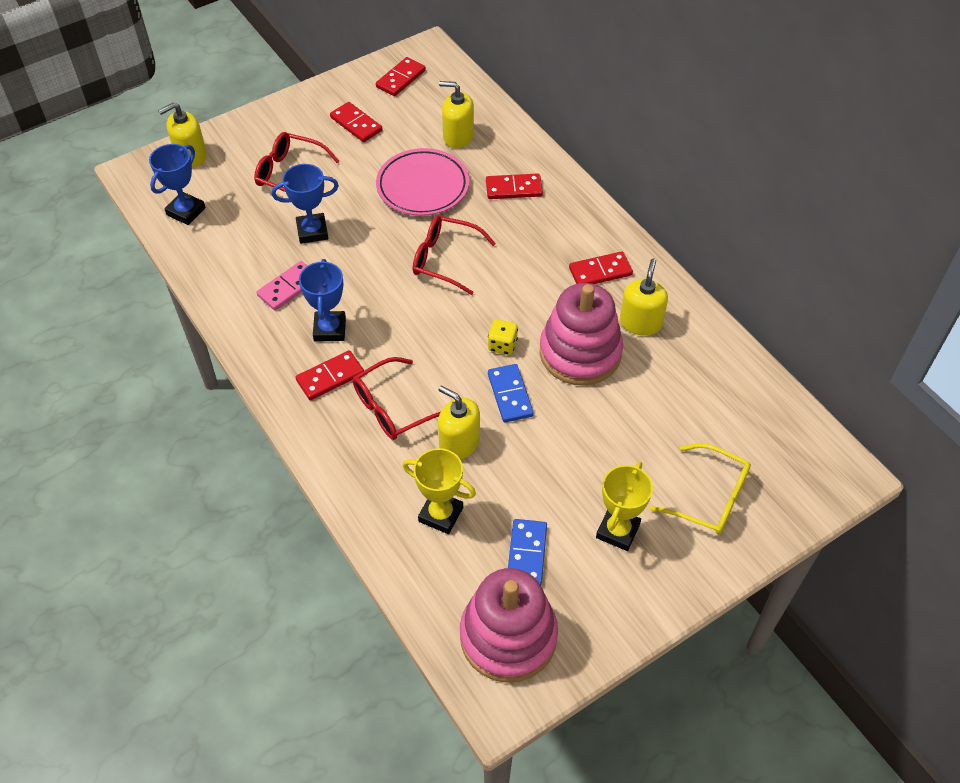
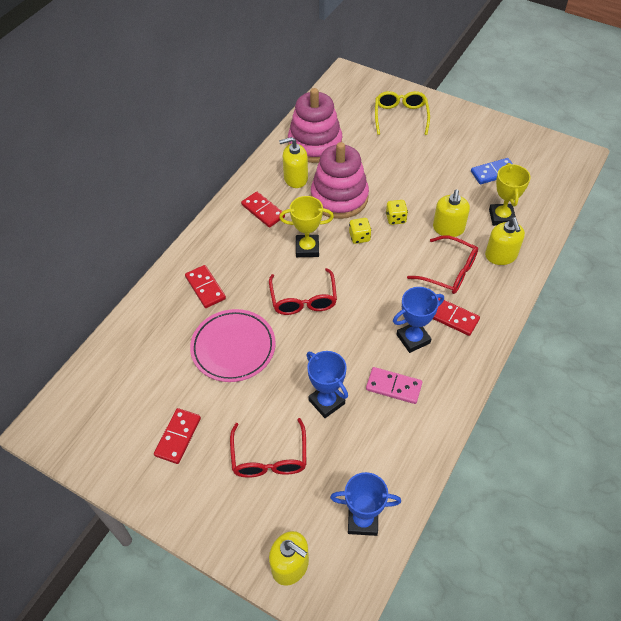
camera: 115 degrees left, 0 degrees up
red domino [376,57,426,96] -> none
yellow soap dispenser [439,81,474,148] -> yellow soap dispenser moved to [485,217,525,265]
pink stacking toy [460,568,558,683] -> pink stacking toy moved to [288,88,342,163]
blue domino [488,364,534,423] -> yellow dice [386,200,408,225]
yellow trophy [596,462,653,551] -> yellow trophy moved to [279,196,334,257]

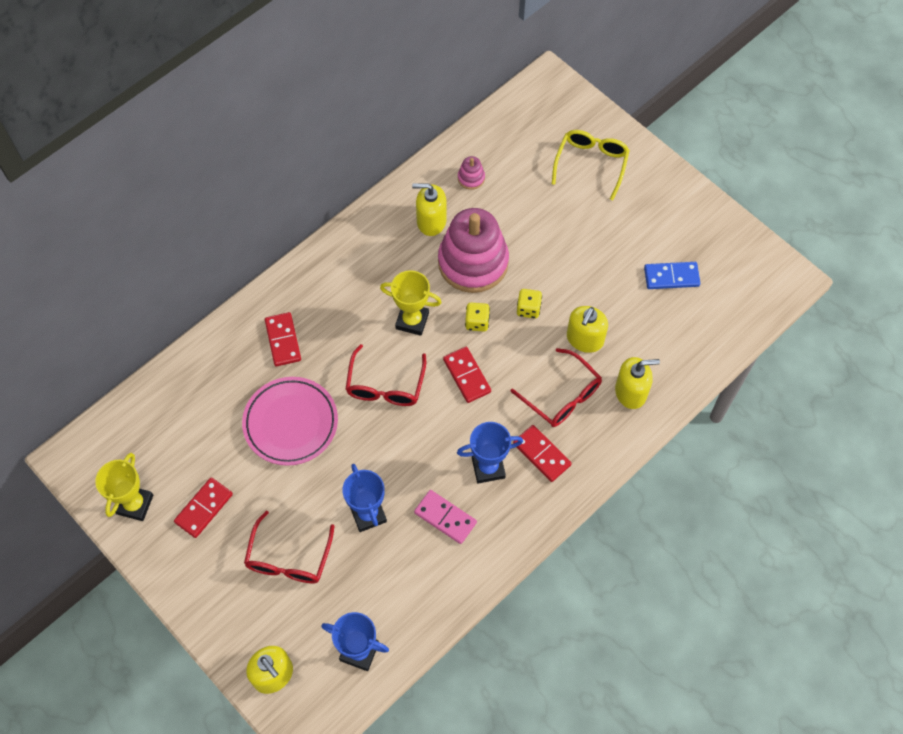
camera: 15 degrees right, 10 degrees up
red domino [241,191,285,228] -> red domino moved to [443,347,491,403]
pink stacking toy [288,88,342,163] -> pink stacking toy [458,156,485,190], size x0.40
yellow soap dispenser [485,217,525,265] -> yellow soap dispenser turned 105 degrees counterclockwise [615,357,660,409]
yellow trophy [489,163,531,226] -> yellow trophy moved to [95,453,153,521]

